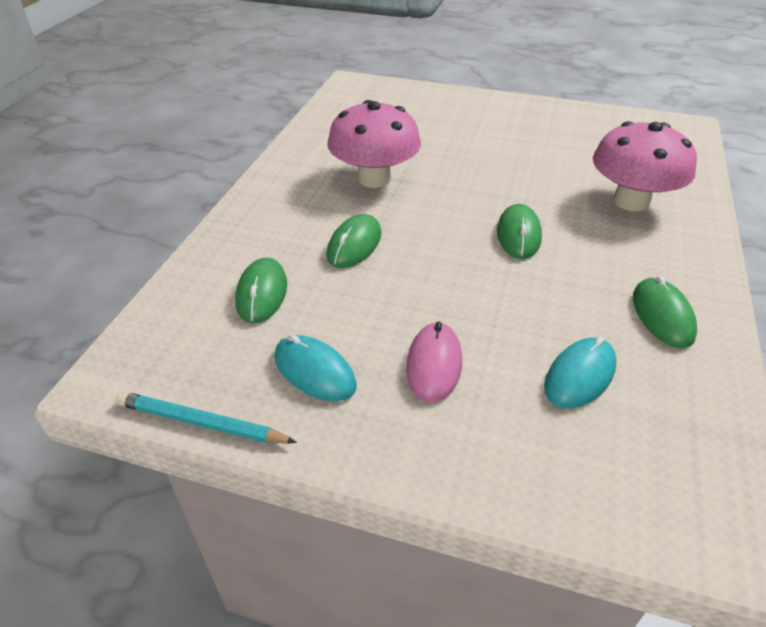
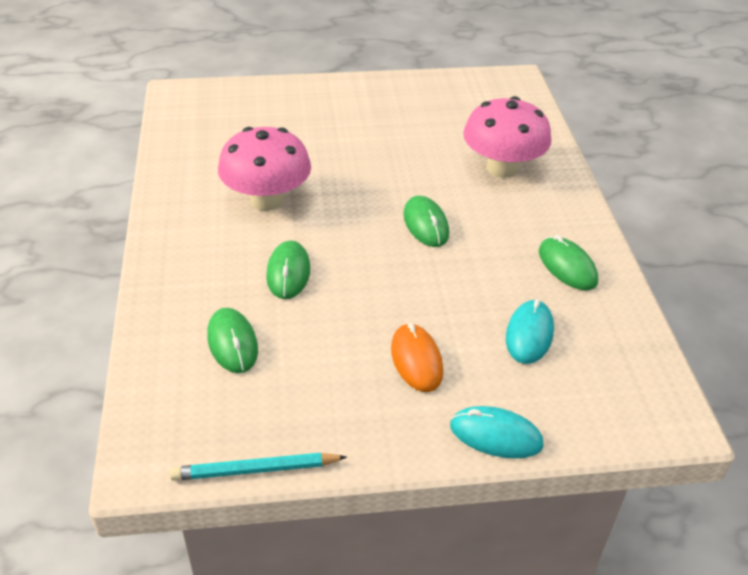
camera: 25 degrees left, 0 degrees up
turquoise mouse [275,335,357,402] -> turquoise mouse moved to [450,406,544,459]
pink mouse [406,322,462,403] -> orange mouse [391,323,443,392]

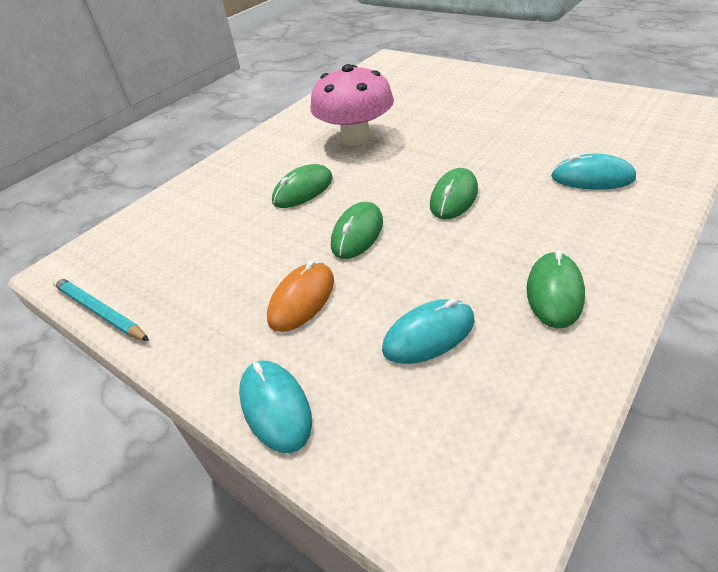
camera: 50 degrees right, 0 degrees up
green mouse [207,308,258,373] -> green mouse moved to [331,202,383,259]
pink mushroom [463,96,551,178] -> turquoise mouse [551,154,636,190]

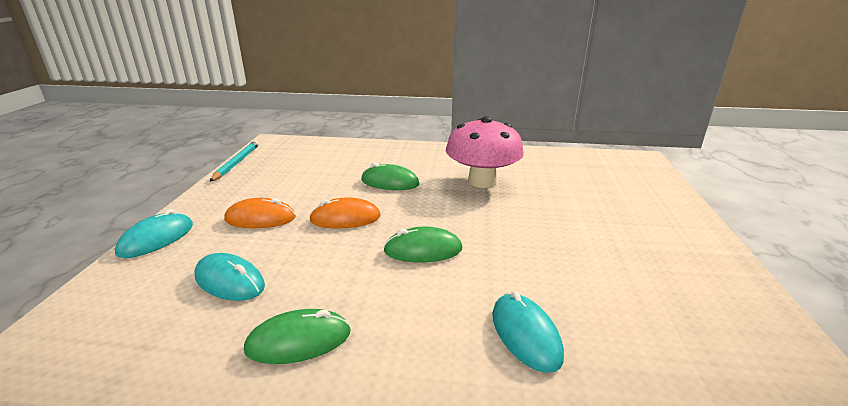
camera: 55 degrees right, 15 degrees down
green mouse [331,202,383,259] -> orange mouse [309,197,381,228]

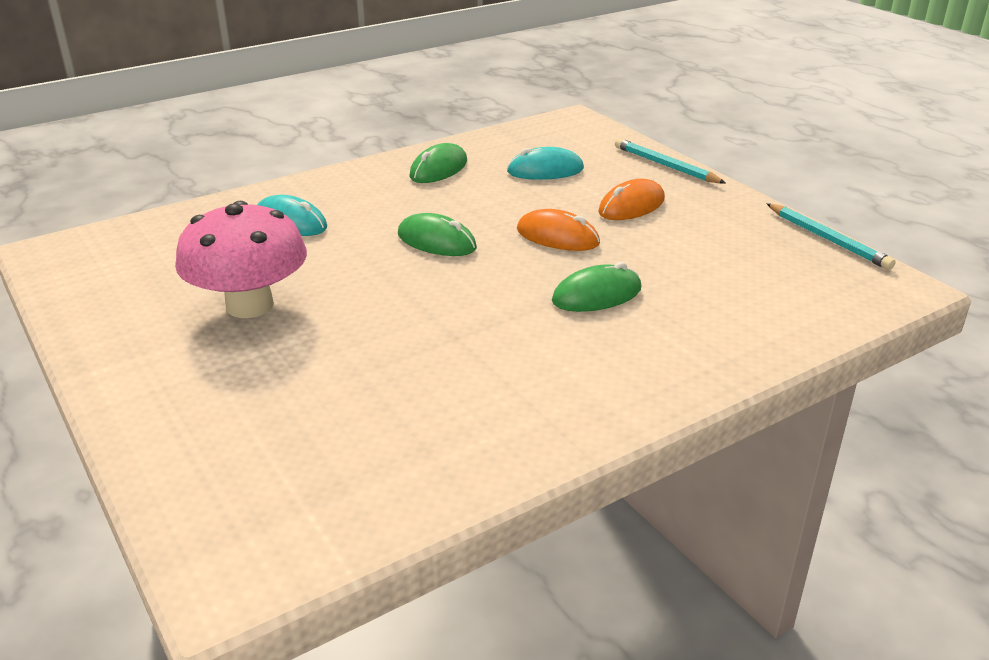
camera: 140 degrees right, 5 degrees up
turquoise mouse [115,209,193,258] -> turquoise pencil [615,138,726,183]
orange mouse [309,197,381,228] -> orange mouse turned 75 degrees clockwise [517,209,600,251]
green mouse [383,227,462,262] -> green mouse turned 75 degrees clockwise [398,213,477,256]
pink mushroom [446,116,524,188] -> pink mushroom moved to [175,201,307,318]

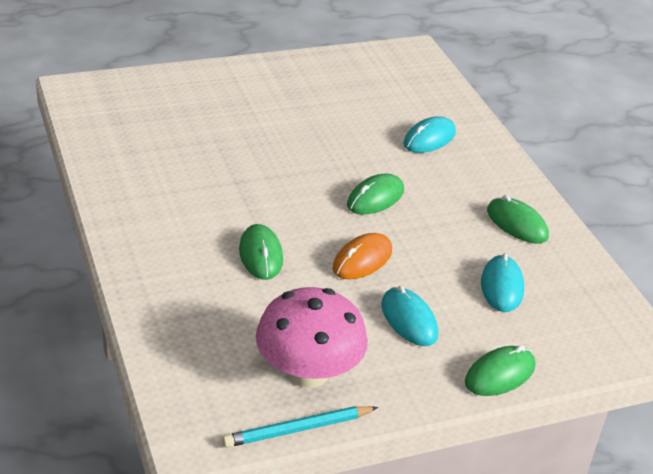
camera: 100 degrees right, 5 degrees up
pink mushroom [175,201,307,318] -> pink mushroom moved to [256,287,368,388]
orange mouse [598,179,665,220] -> turquoise mouse [381,286,438,346]
turquoise pencil [615,138,726,183] -> green mouse [465,345,535,396]

